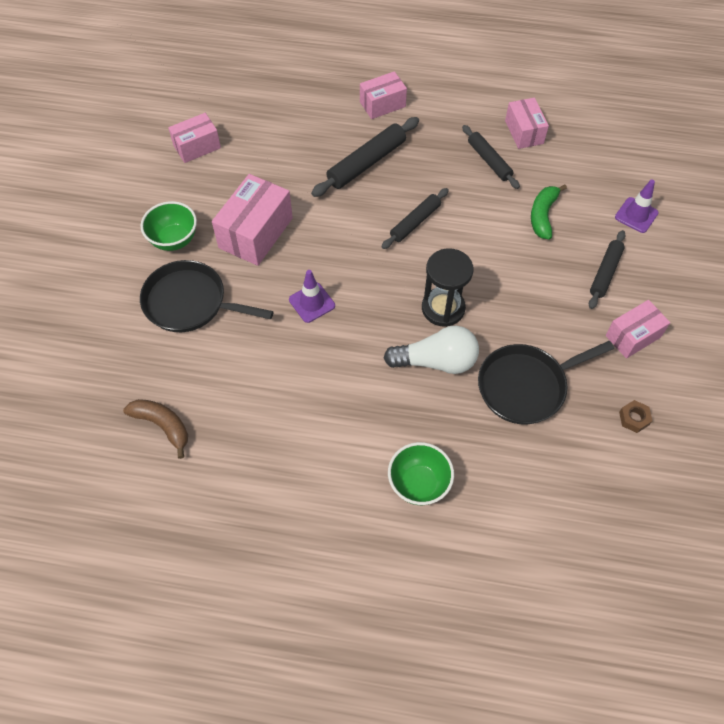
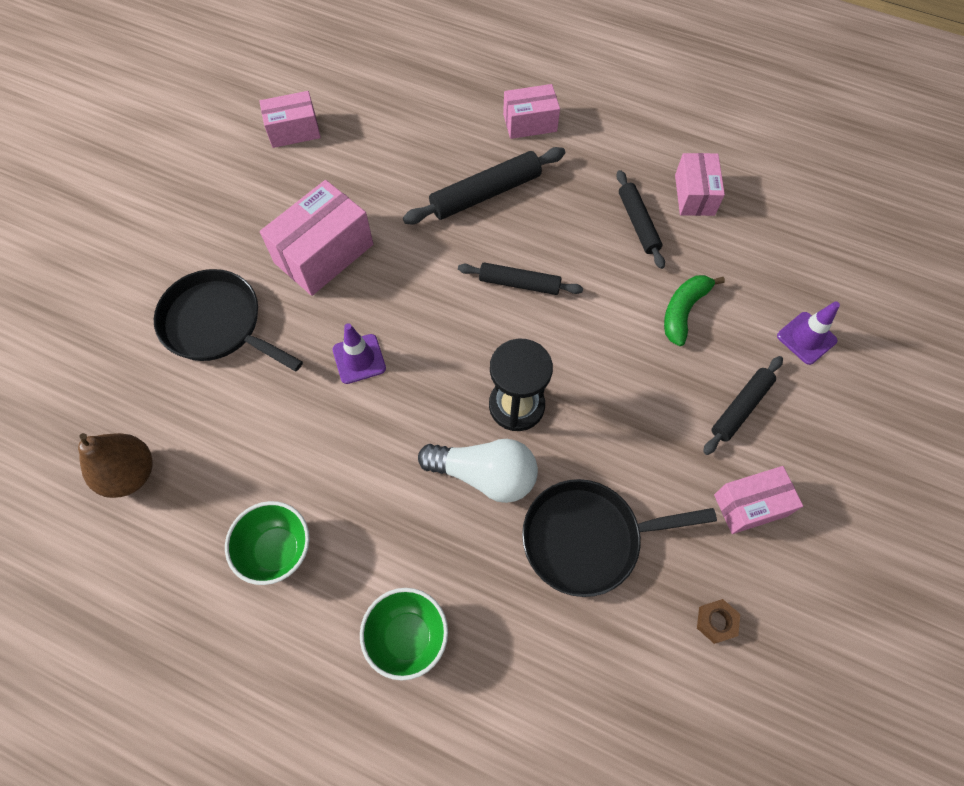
camera: 15 degrees right, 5 degrees up
brown banana [123,399,188,459] -> brown pear [78,433,153,498]
green bowl [141,201,197,251] -> green bowl moved to [225,501,309,585]
black rolling pin [381,188,449,249] -> black rolling pin turned 45 degrees clockwise [458,262,583,295]

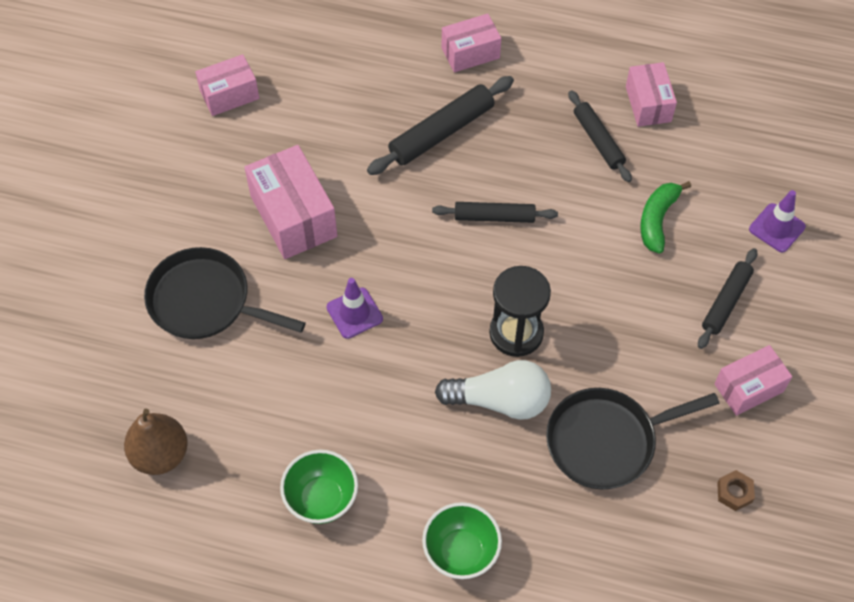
camera: 10 degrees left, 5 degrees down
pink box [260,180,373,296] -> pink box turned 60 degrees counterclockwise [244,145,337,259]

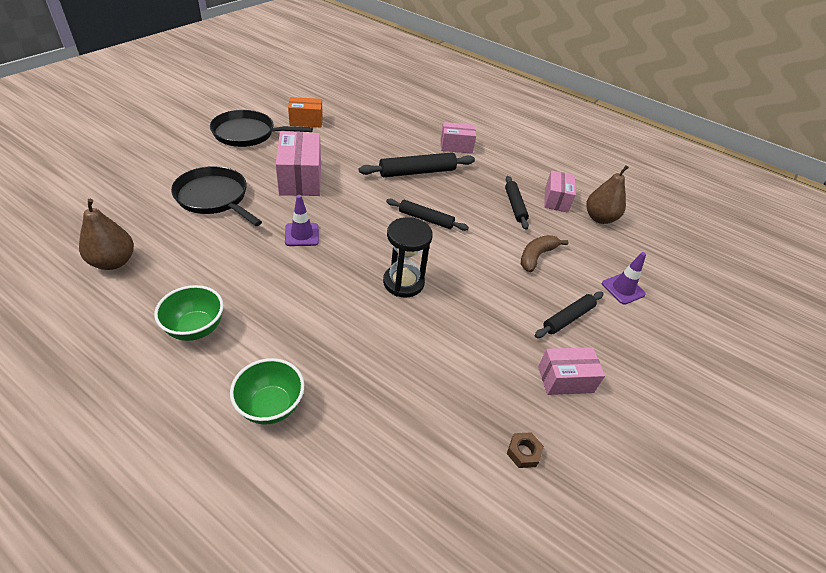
camera: 15 degrees right, 15 degrees down
pink box [195,54,259,116] -> orange box [288,97,323,127]
white light bulb [435,360,551,420] -> none
black pan [546,388,720,490] -> black pan moved to [210,110,313,147]
green banana [640,181,691,253] -> brown banana [521,235,568,272]
none -> brown pear [586,165,629,224]

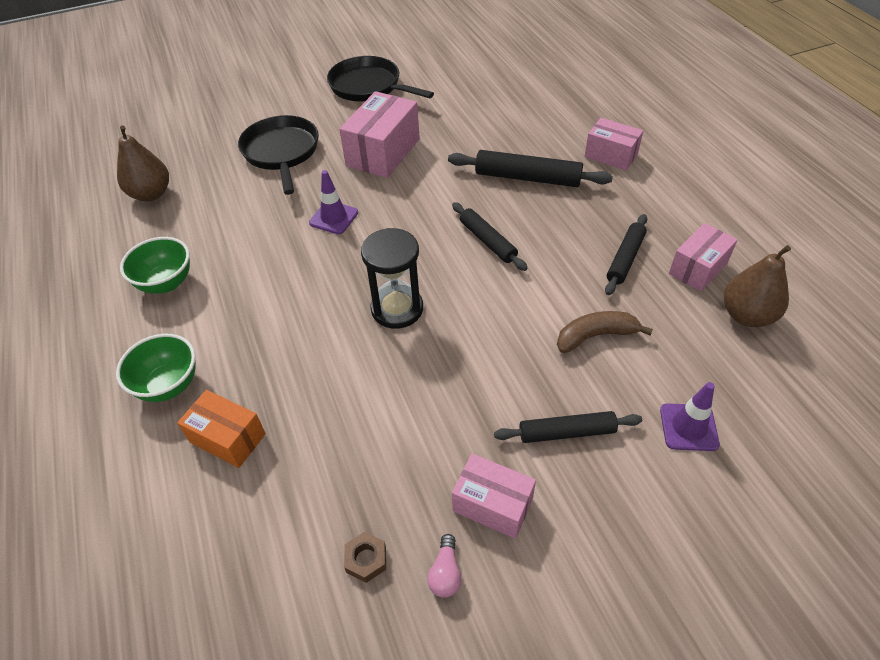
camera: 40 degrees right, 5 degrees up
orange box [288,97,323,127] -> orange box moved to [177,390,266,468]
none -> pink light bulb [427,534,462,598]

